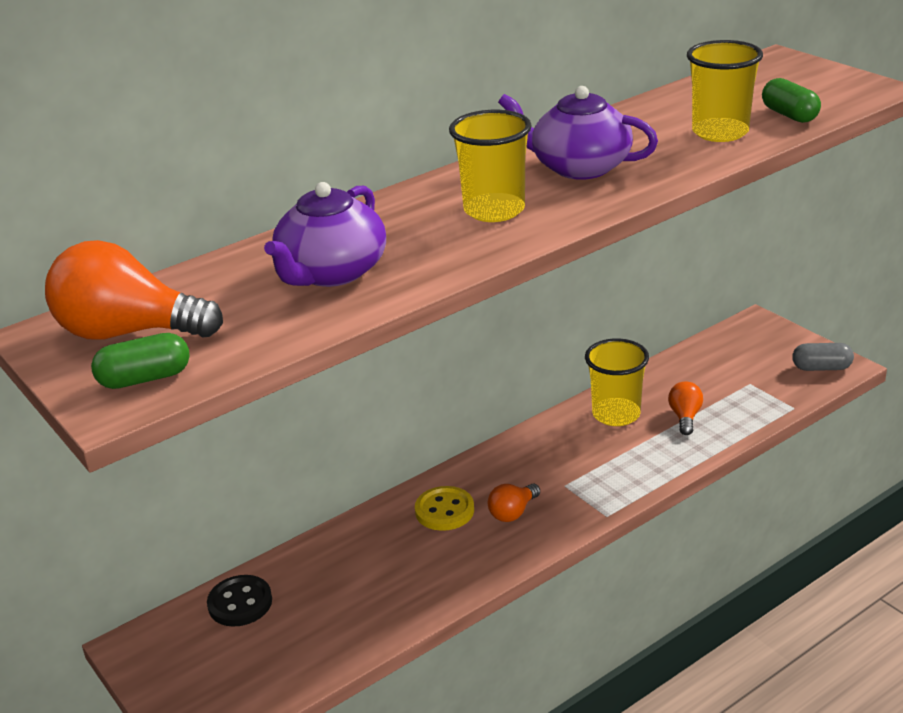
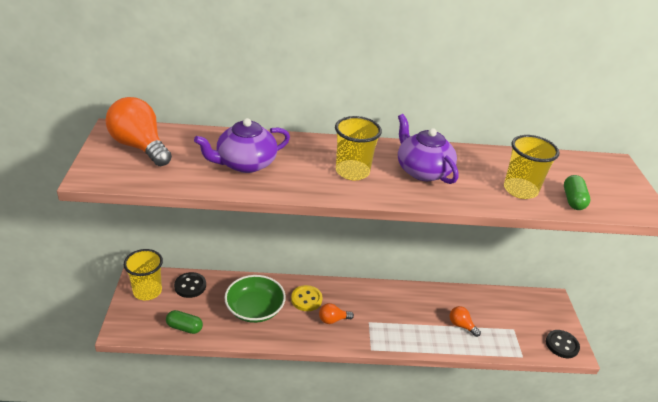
camera: 30 degrees right, 5 degrees up
green capsule [91,333,190,389] -> green capsule moved to [166,310,203,334]
yellow cup [585,338,649,426] -> yellow cup moved to [124,249,163,300]
orange light bulb [668,381,703,435] -> orange light bulb turned 90 degrees counterclockwise [450,306,481,337]
grey capsule [792,343,854,371] -> black button [546,330,580,358]
none -> green bowl [224,275,286,323]

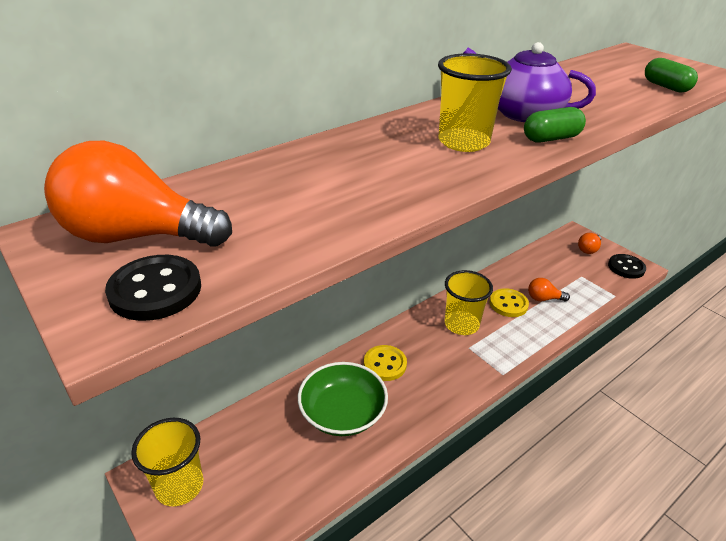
camera: 35 degrees left, 0 degrees up
green capsule [166,310,203,334] -> green capsule moved to [524,107,586,143]
black button [174,272,206,298] -> black button moved to [105,255,201,321]
purple teapot [194,118,290,173] -> none
orange light bulb [319,303,354,324] -> orange light bulb moved to [578,233,601,254]
yellow cup [504,135,560,199] -> yellow cup moved to [445,270,493,335]
none -> yellow button [490,288,529,317]

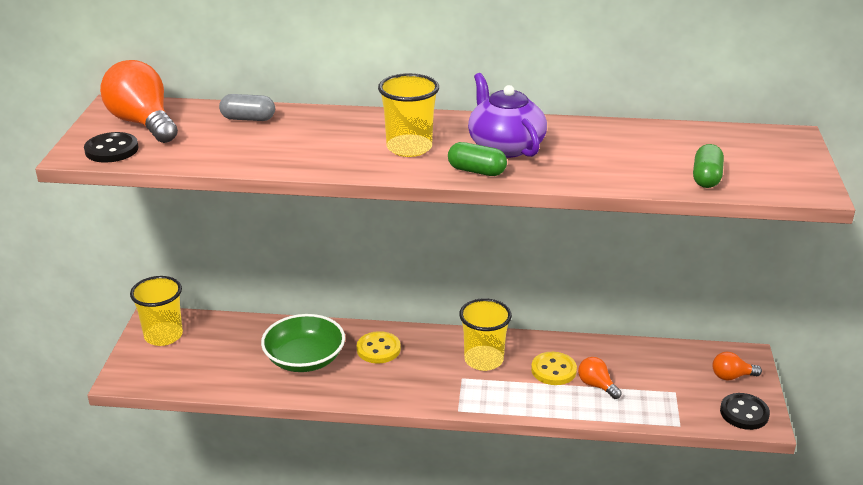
camera: 45 degrees right, 5 degrees down
none -> grey capsule [219,94,275,121]

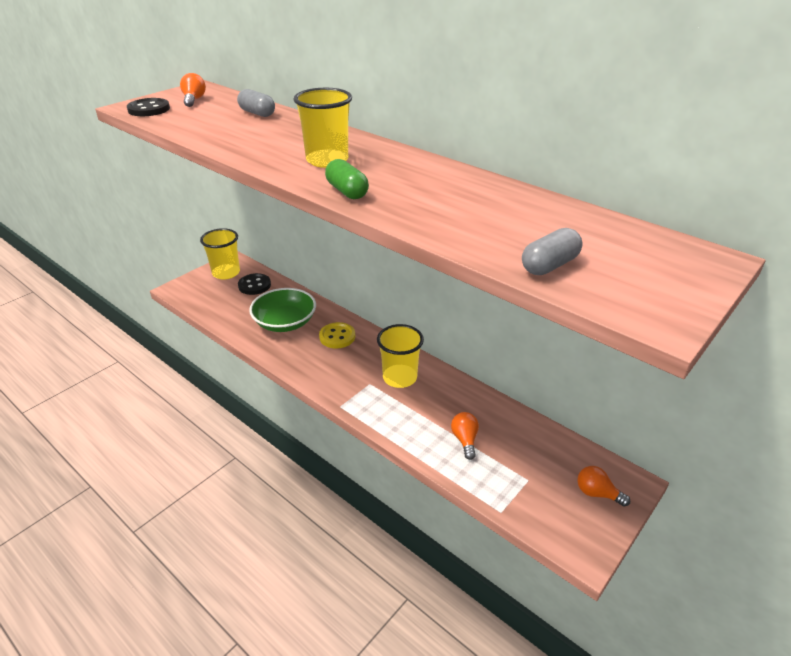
camera: 35 degrees right, 5 degrees up
orange light bulb [100,60,178,143] -> orange light bulb [180,73,206,107], size x0.51
purple teapot [468,73,547,158] -> none
yellow button [531,352,577,385] -> none
green capsule [693,144,724,188] -> grey capsule [522,228,583,275]
black button [720,393,770,430] -> black button moved to [238,273,271,295]

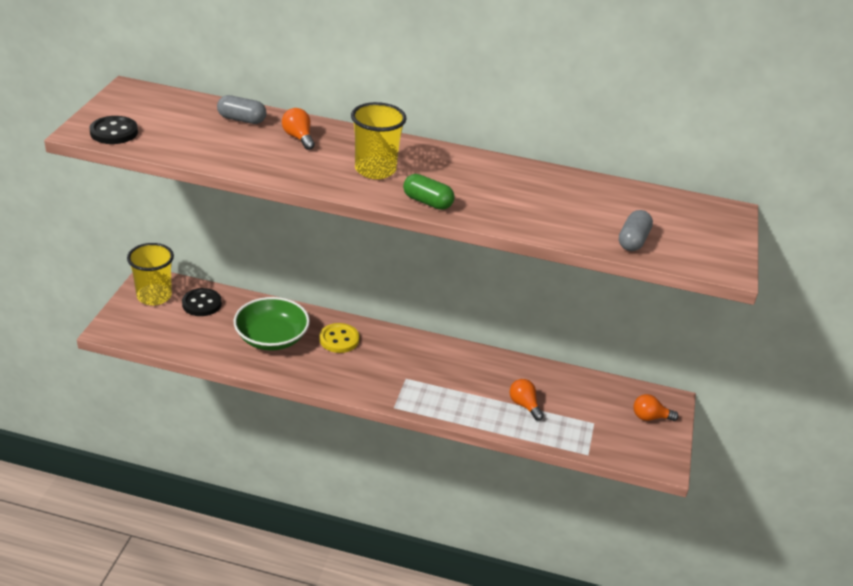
camera: 30 degrees left, 0 degrees up
orange light bulb [180,73,206,107] -> orange light bulb moved to [282,108,315,150]
yellow cup [377,324,424,388] -> none

